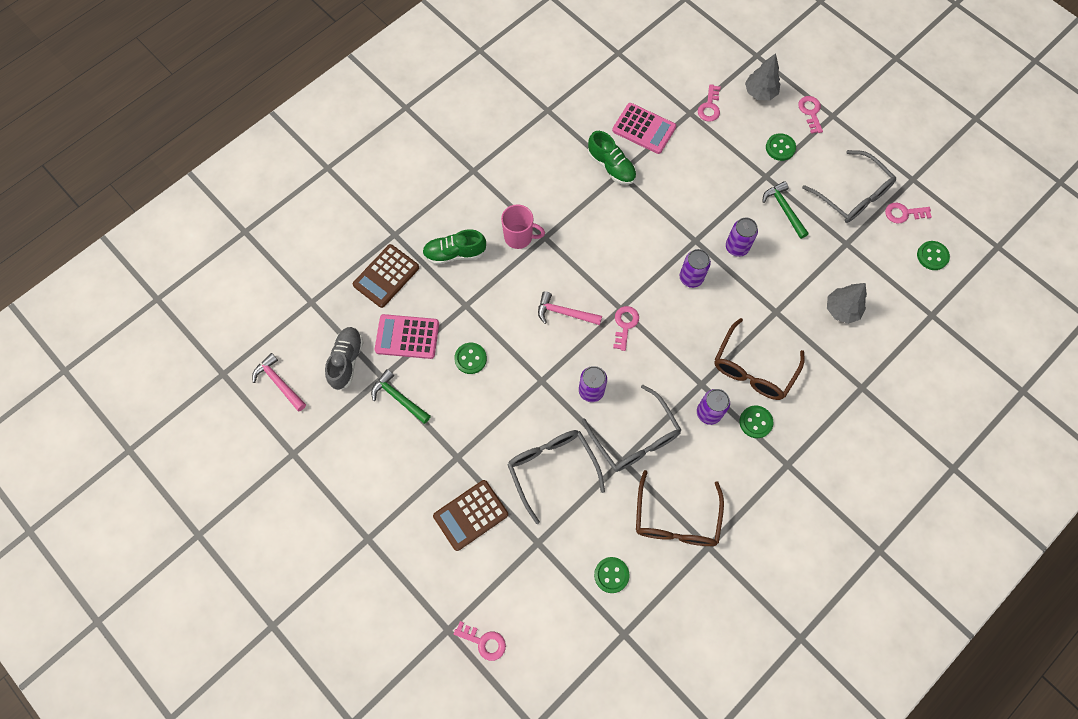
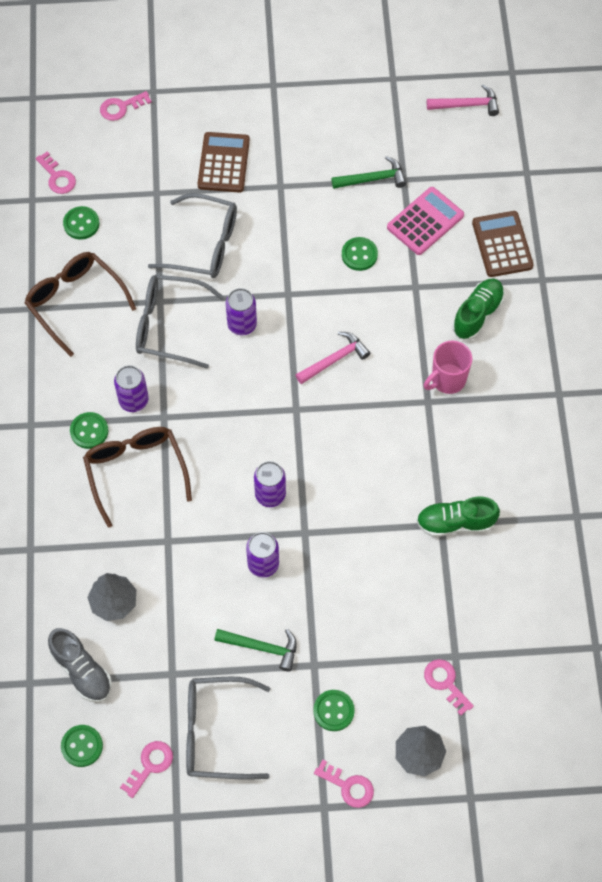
camera: 130 degrees right, 5 degrees down
grey shoe [325,327,364,390] -> grey shoe moved to [48,628,112,703]
pink calculator [612,103,676,154] -> none
pink key [613,306,639,351] -> pink key moved to [36,152,76,194]

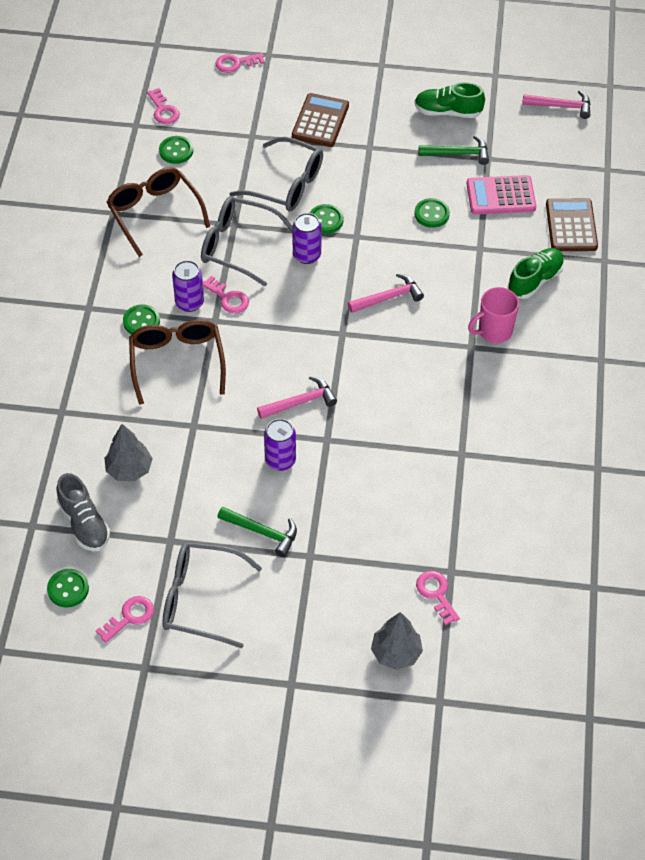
camera: 10 degrees right, 10 degrees down
purple can [254,461,286,507] -> pink hammer [257,376,337,419]
green button [313,690,355,731] -> green button moved to [310,204,344,234]
pink key [314,759,374,808] -> pink key moved to [203,276,249,313]
pink calculator [387,187,464,255] -> pink calculator turned 150 degrees counterclockwise [467,175,536,215]
green shoe [416,496,500,537] -> green shoe moved to [414,82,485,118]

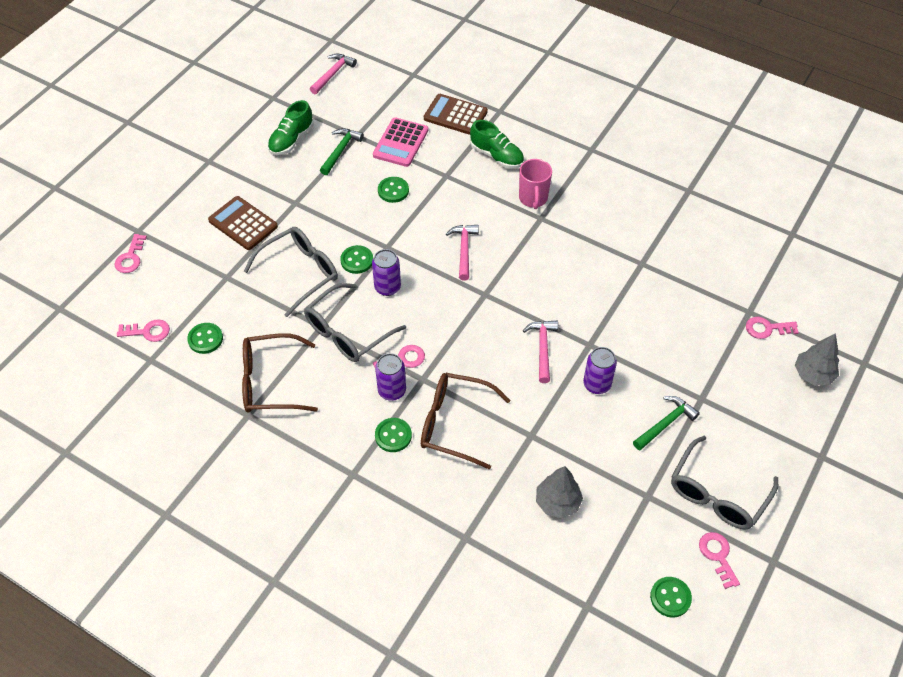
camera: 65 degrees left, 0 degrees up
grey shoe [56,473,110,551] -> none
green shoe [508,248,564,299] -> green shoe turned 150 degrees clockwise [470,120,524,169]

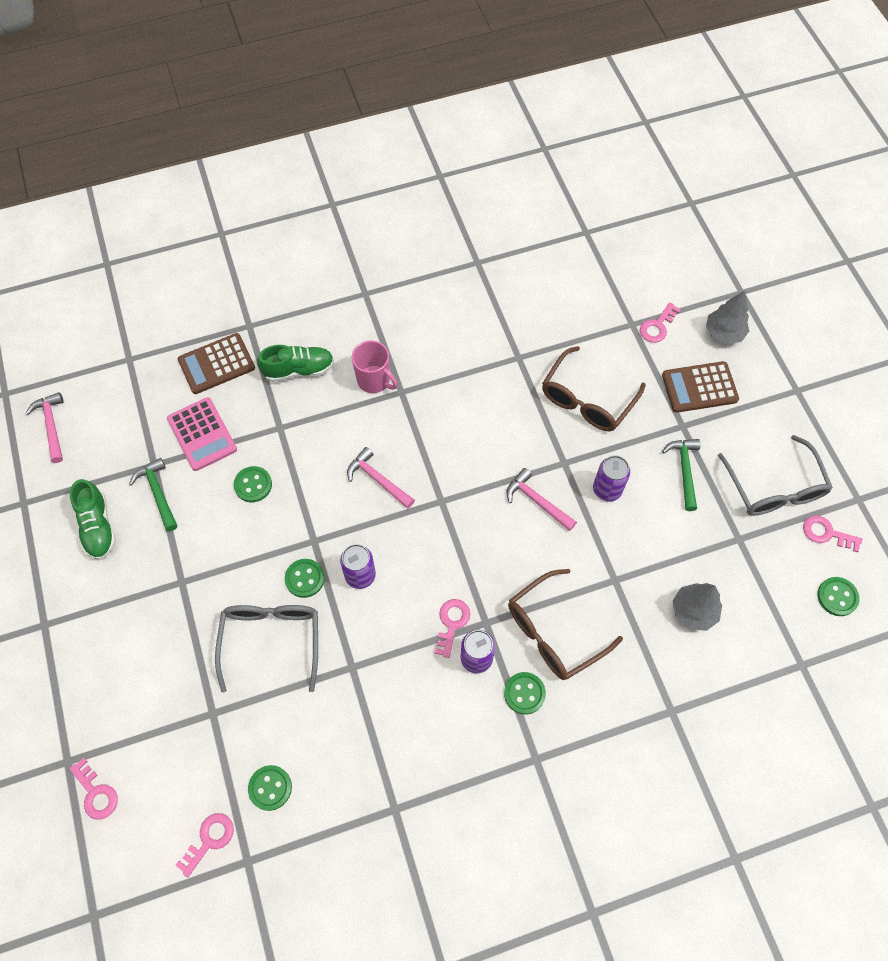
camera: 50 degrees left, 10 degrees up
brown calculator [208,196,278,250] -> brown calculator moved to [662,361,739,413]
brown glasses [242,333,318,413] -> brown glasses moved to [542,346,645,431]
grey glasses [304,283,406,362] -> none

